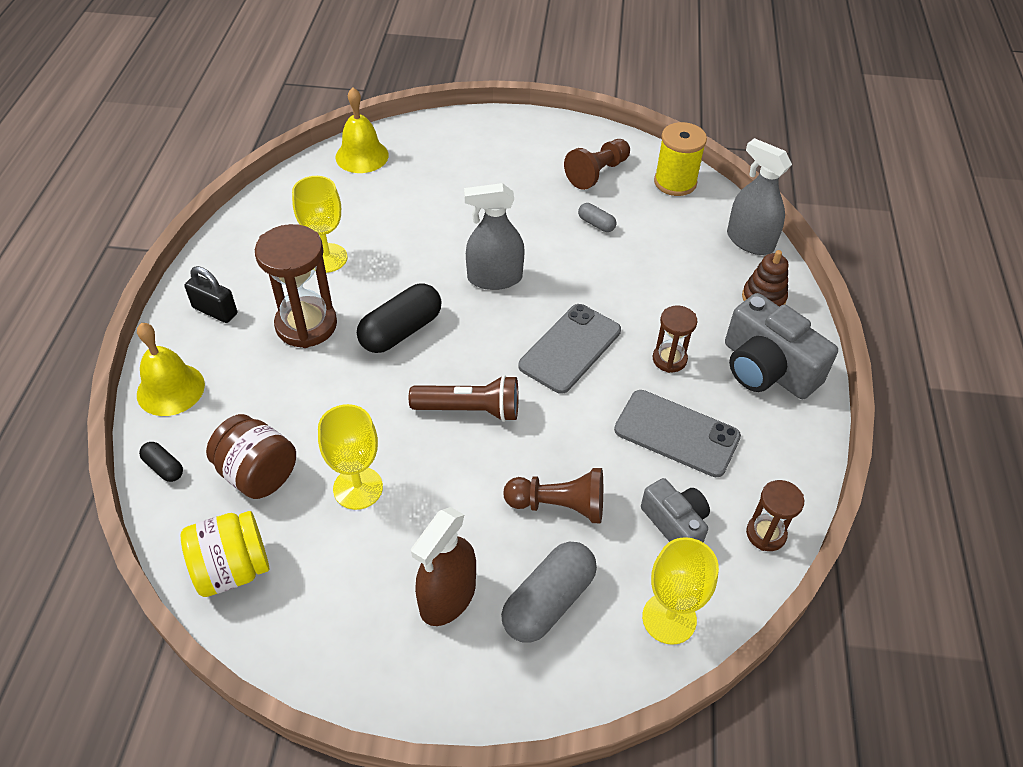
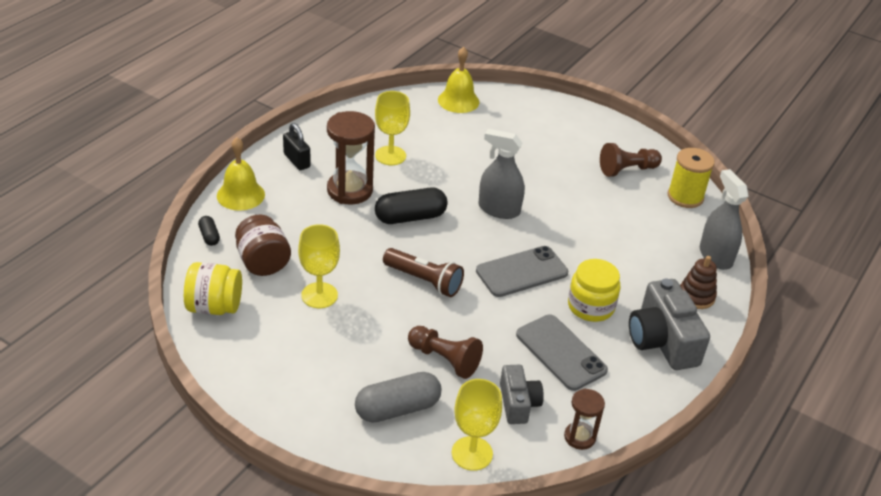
camera: 25 degrees right, 10 degrees down
brown spray bottle [411,507,476,626] -> none
grey capsule [578,203,616,232] -> none
brown hourglass [653,305,697,373] -> yellow jar [568,259,620,322]

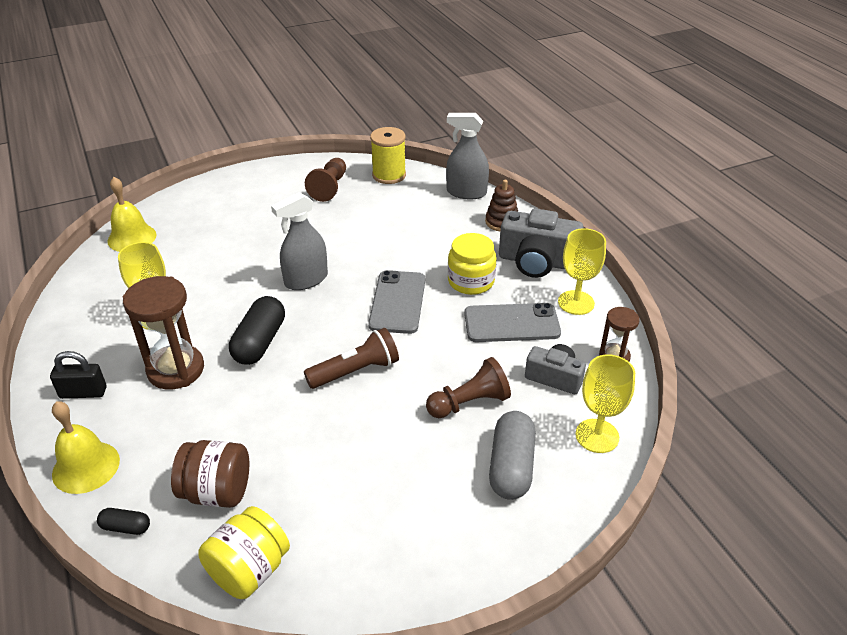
camera: 55 degrees left, 0 degrees up
yellow goblet [298,224,340,308] -> yellow goblet moved to [558,228,606,315]

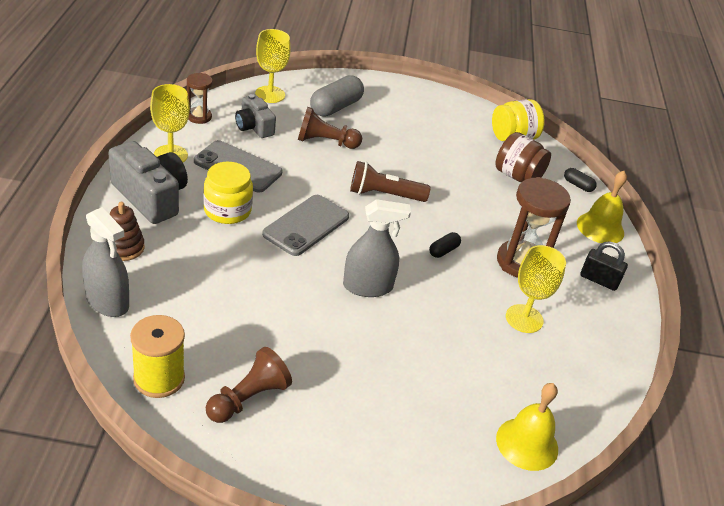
camera: 155 degrees left, 0 degrees up
black capsule [229,296,285,365] -> black capsule [429,232,461,258], size x0.50

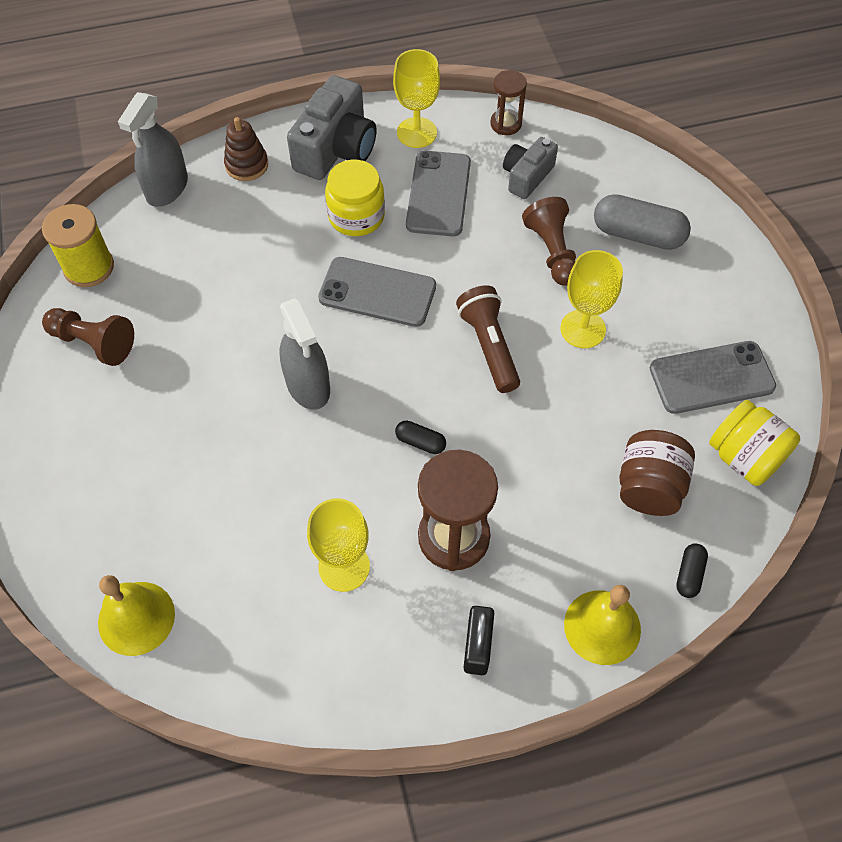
camera: 75 degrees right, 20 degrees up
yellow goblet [255,29,291,103] -> yellow goblet moved to [560,250,623,348]
none -> grey phone [650,341,776,414]

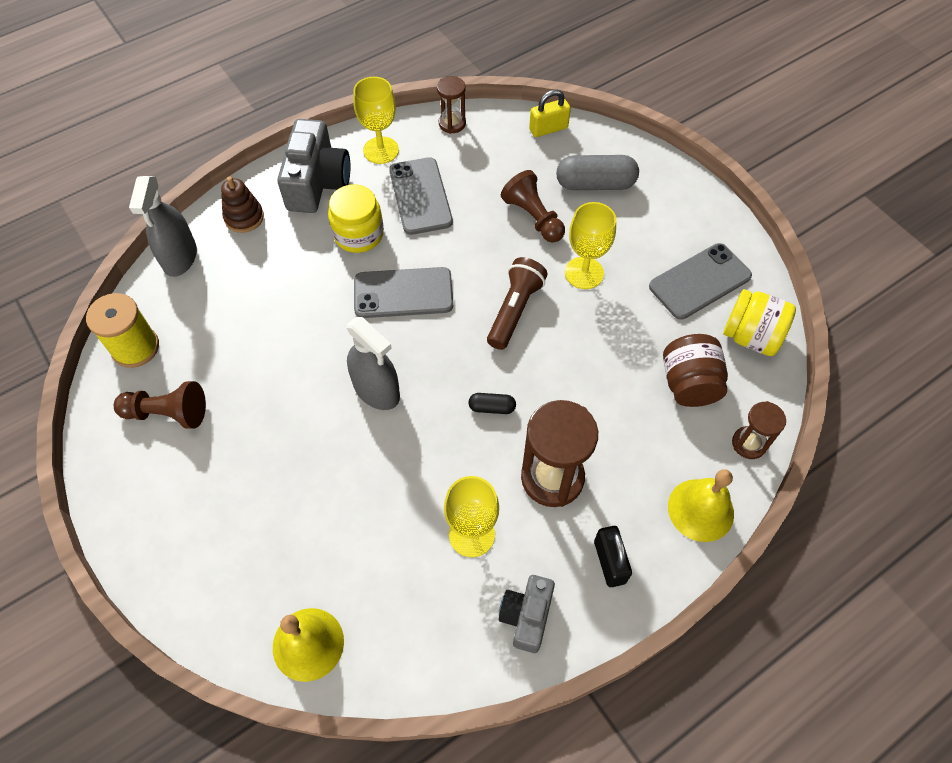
camera: 20 degrees left, 0 degrees up
brown flashlight [456,285,520,393] -> brown flashlight turned 60 degrees clockwise [487,257,548,350]
grey camera [503,137,558,199] -> grey camera moved to [498,575,555,653]
black capsule [676,544,708,598] -> brown hourglass [732,401,786,459]
none -> yellow padlock [529,89,571,137]

